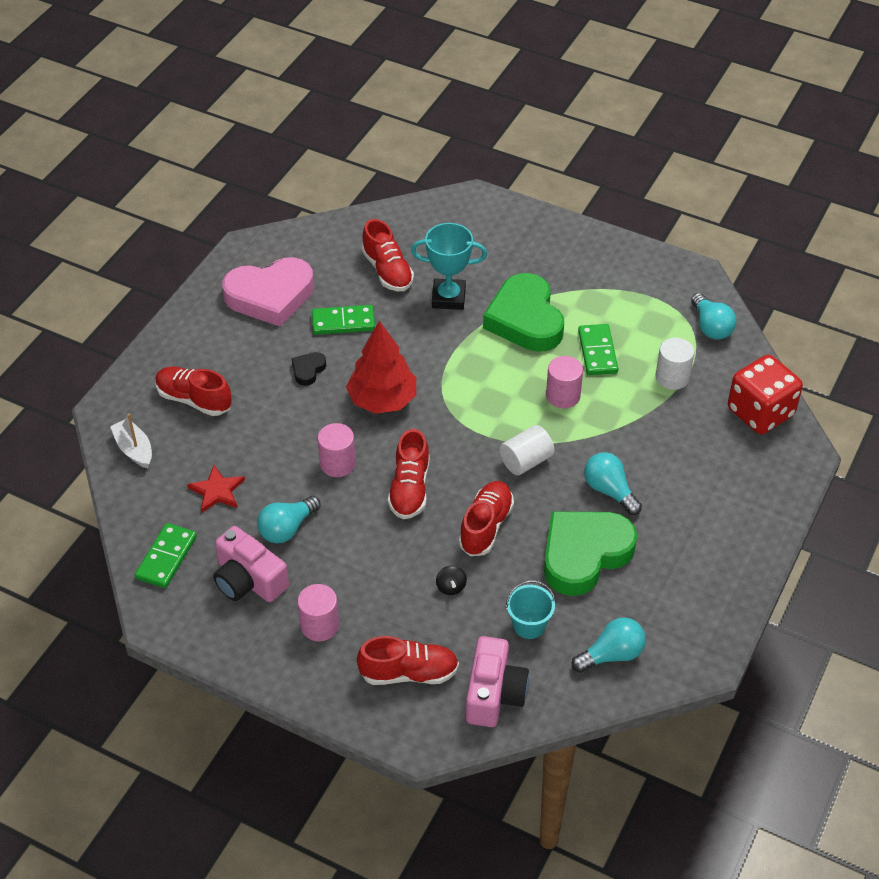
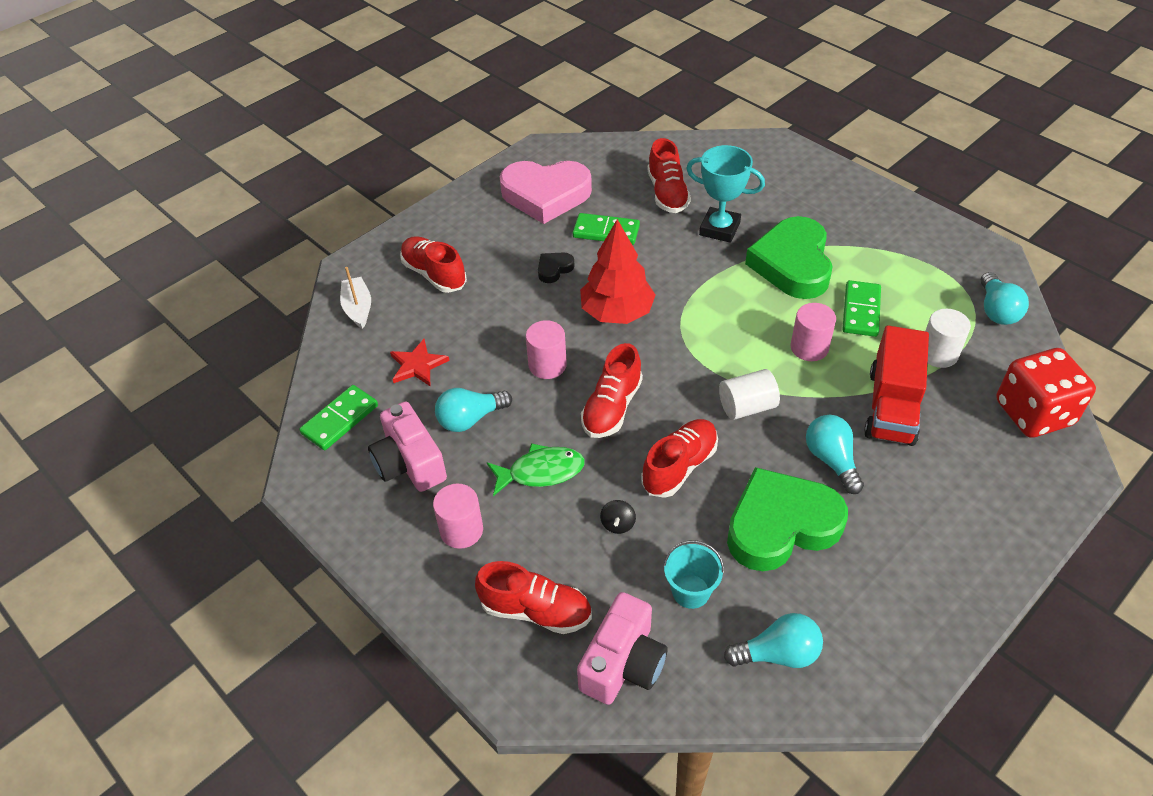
camera: 20 degrees right, 0 degrees up
none -> green fish [487,443,585,496]
none -> red truck [864,326,929,446]

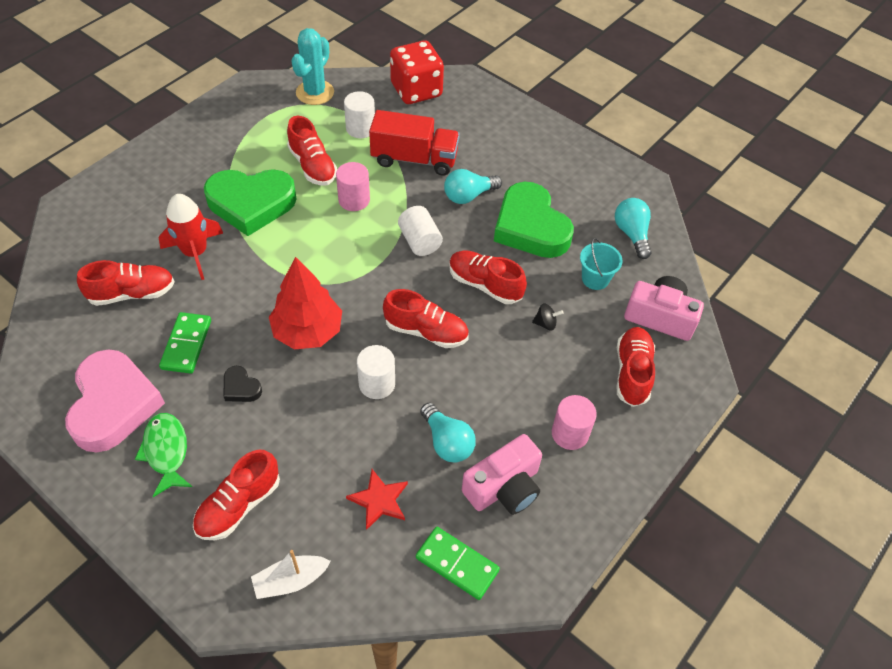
camera: 100 degrees left, 5 degrees up
green fish [487,443,585,496] -> green fish moved to [135,413,192,497]
pink cylinder [526,320,567,379] -> white cylinder [357,345,395,399]
turquoise trophy [686,145,765,243] -> red rocket [158,194,223,280]
green domino [842,280,881,337] -> red shoe [287,116,337,186]
turquoise light bulb [981,272,1029,325] -> turquoise cactus [291,28,334,105]

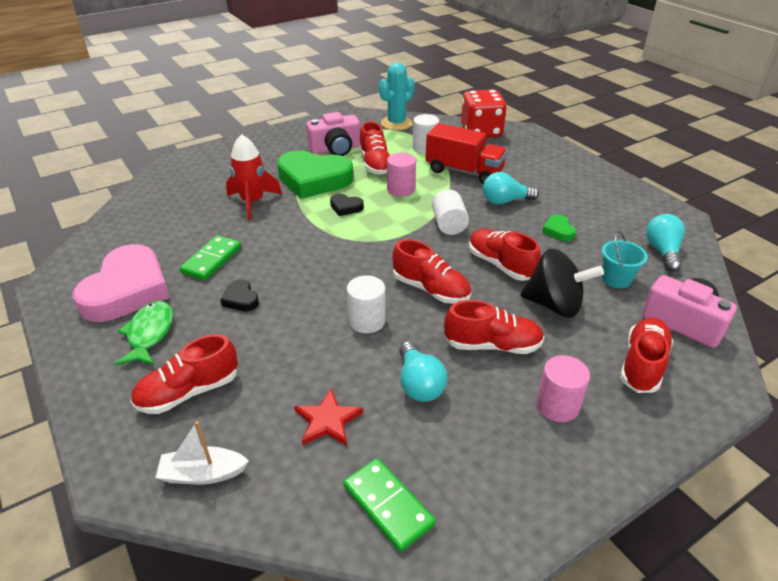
camera: 20 degrees right, 15 degrees down
red shoe [77,260,175,306] -> red shoe moved to [444,300,544,354]
red tree [269,257,342,349] -> none
pink camera [462,434,542,515] -> pink camera moved to [306,112,360,156]
green heart [494,182,574,258] -> green heart [542,214,576,241], size x0.42
black spinning top [532,303,563,330] -> black spinning top [521,248,604,318], size x2.40
none -> black heart [330,194,364,216]

